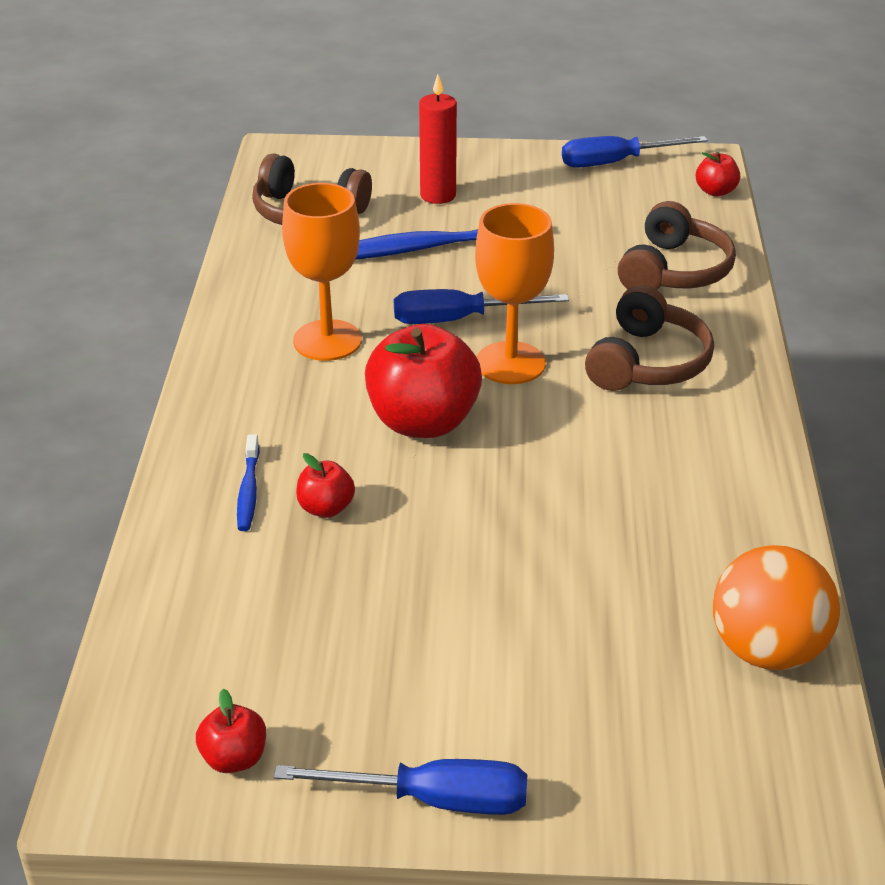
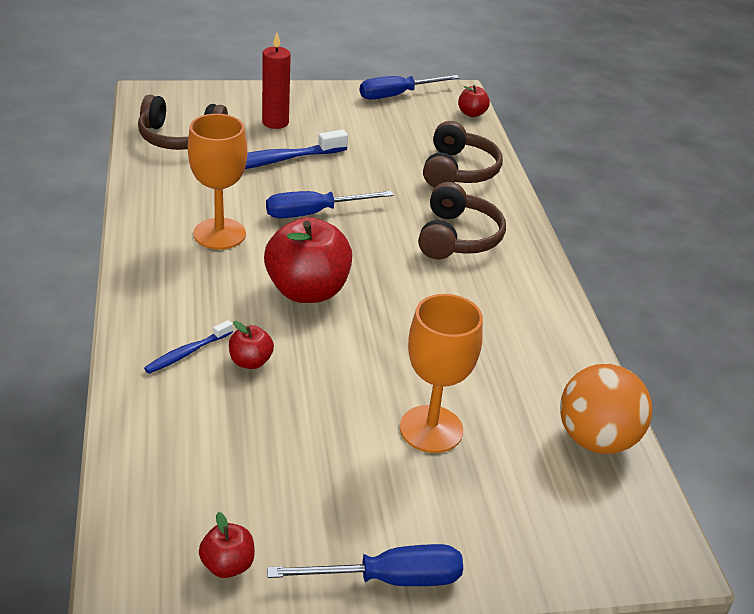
camera: 15 degrees left, 0 degrees up
blue toothbrush [237,434,260,531] -> blue toothbrush turned 60 degrees clockwise [144,320,233,374]
orange goblet [475,203,554,384] -> orange goblet moved to [400,294,483,453]

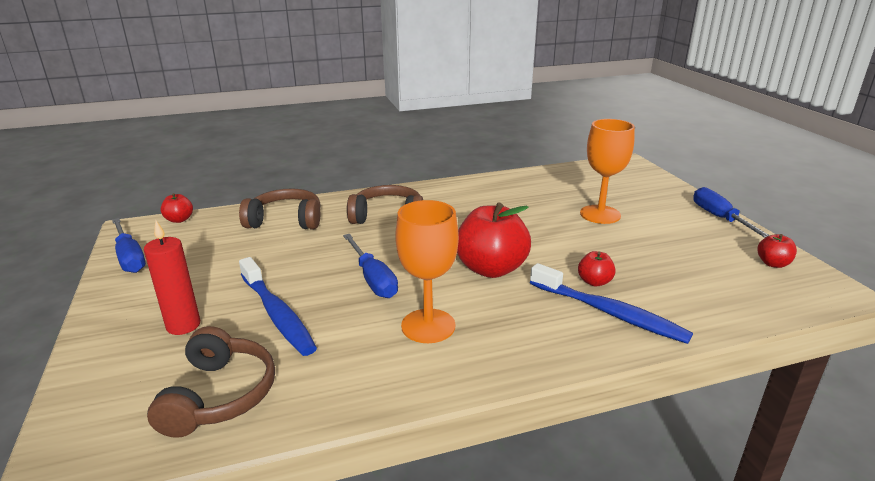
camera: 95 degrees left, 10 degrees down
blue toothbrush [144,320,233,374] -> blue toothbrush [530,263,693,344], size x1.89
orange ball [560,364,652,454] -> none

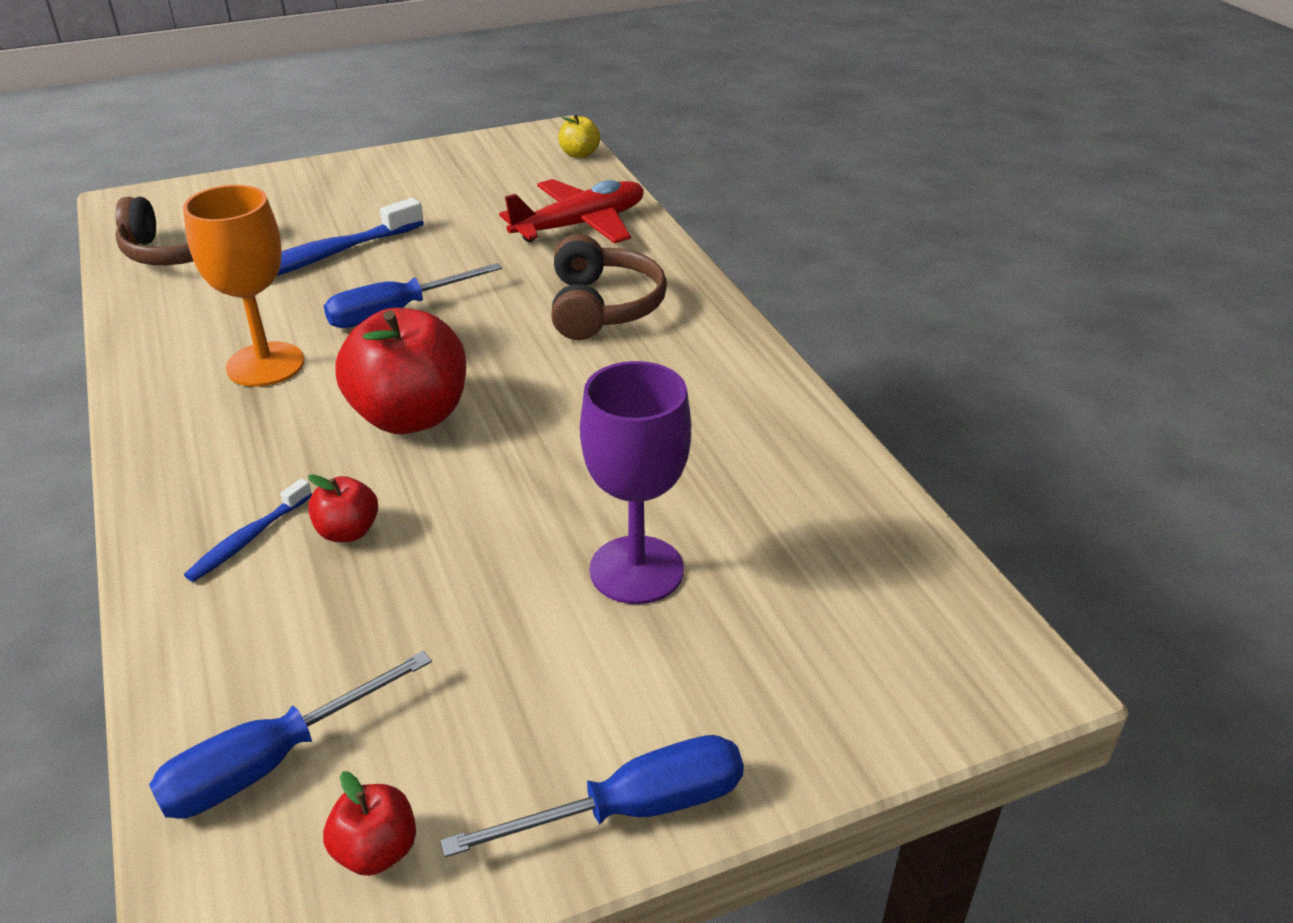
camera: 85 degrees right, 10 degrees up
blue screwdriver [112,218,146,273] -> blue screwdriver moved to [149,651,432,819]
red candle [144,220,200,335] -> none
red apple [160,193,193,223] -> yellow apple [558,114,600,158]
brown headphones [239,188,320,229] -> red plane [499,179,644,244]
blue toothbrush [530,263,693,344] -> blue toothbrush [184,479,312,582], size x0.53
orange goblet [580,119,635,224] -> purple goblet [580,361,691,604]

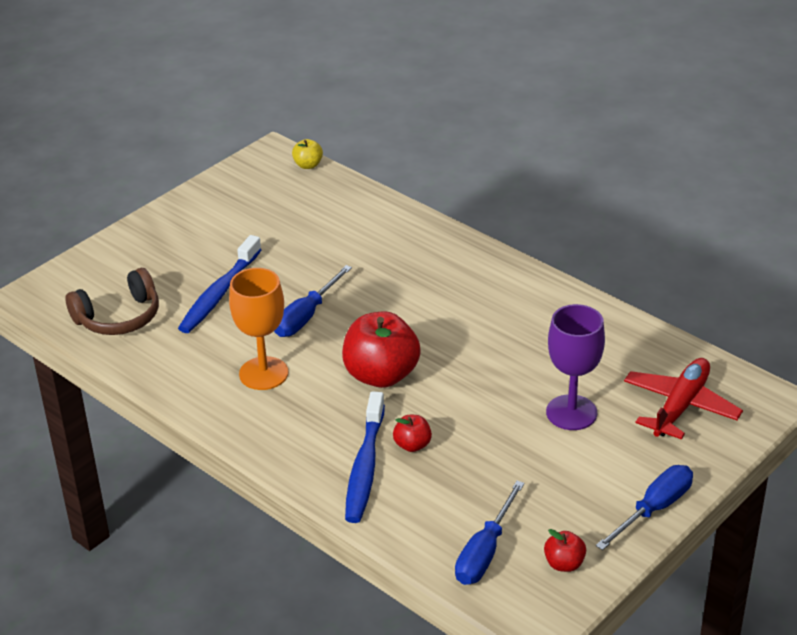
camera: 25 degrees left, 0 degrees up
blue toothbrush [184,479,312,582] -> blue toothbrush [345,391,385,523], size x1.89
red plane [499,179,644,244] -> red plane moved to [624,358,743,440]
brown headphones [551,234,667,340] -> none

